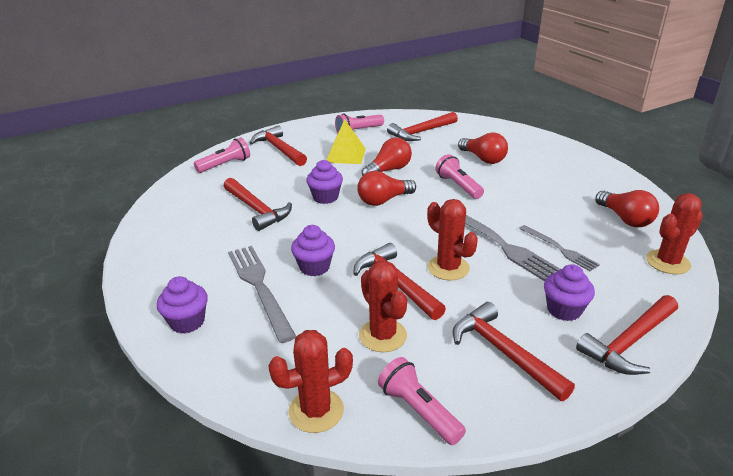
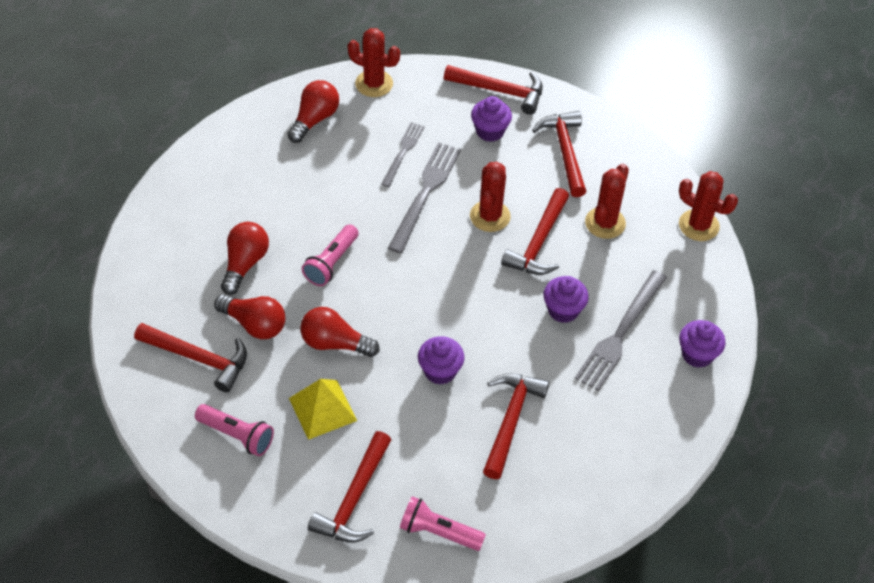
camera: 125 degrees left, 20 degrees up
red light bulb [357,171,416,206] -> red light bulb moved to [214,295,285,339]
pink flashlight [378,357,466,445] -> none
red hammer [453,302,575,401] -> red hammer turned 150 degrees clockwise [532,111,587,197]

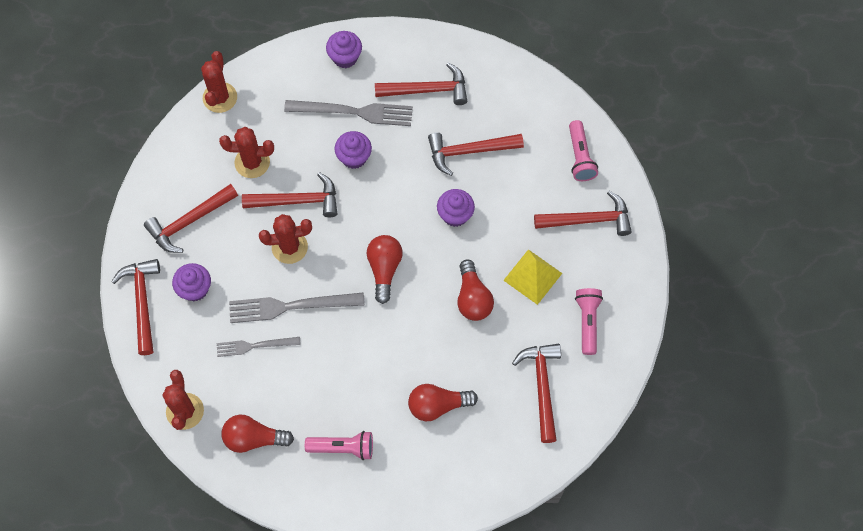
camera: 115 degrees left, 15 degrees up
red light bulb [214,295,285,339] -> red light bulb moved to [367,235,403,304]
pink flashlight [302,224,359,286] -> pink flashlight moved to [305,431,373,460]
none -> red hammer [375,63,467,105]

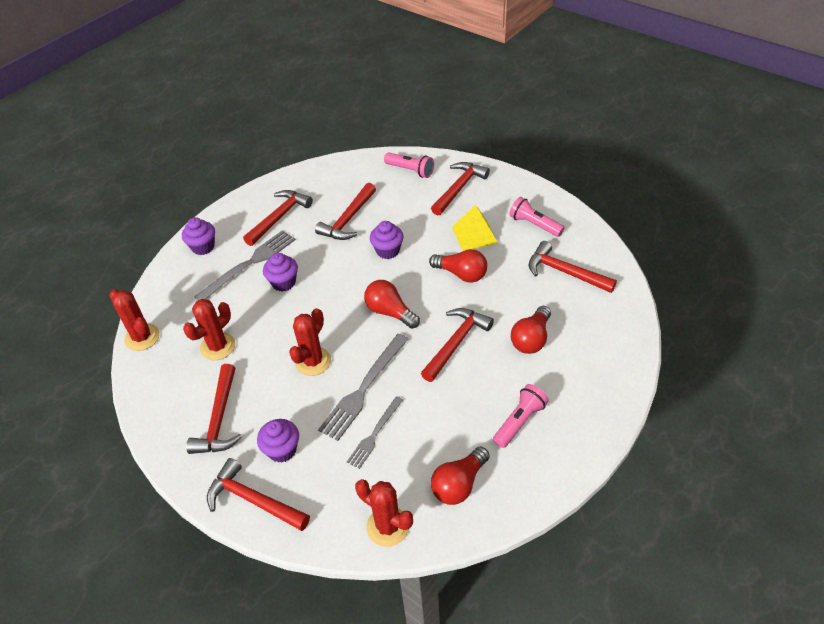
camera: 50 degrees left, 20 degrees down
red hammer [242,172,337,217] -> red hammer moved to [421,308,494,382]

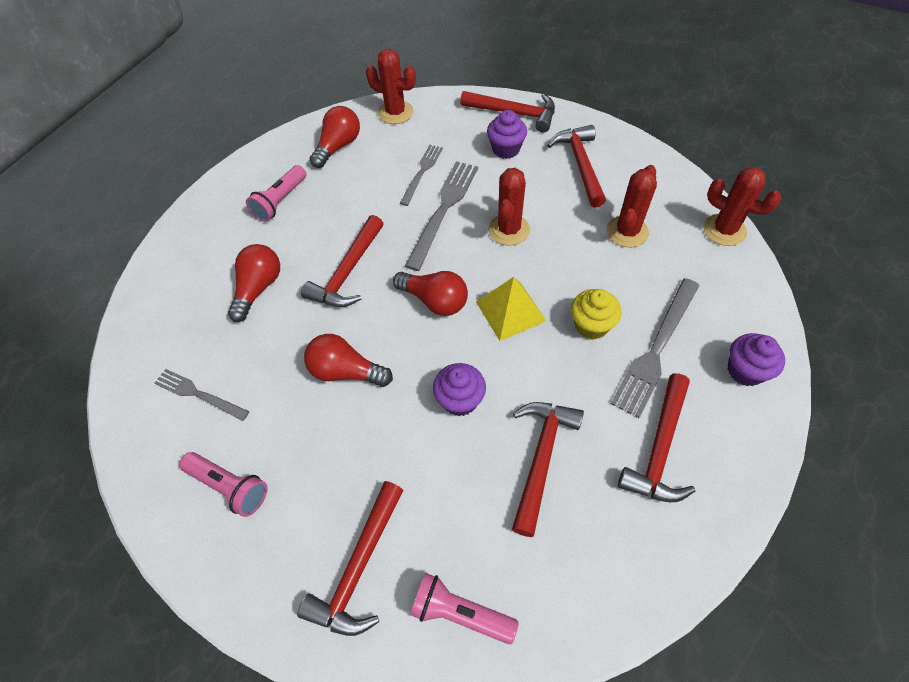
camera: 170 degrees right, 10 degrees up
purple cupcake [263,253,298,291] -> yellow cupcake [571,289,622,340]
yellow pyramid [452,205,498,251] -> yellow pyramid moved to [476,277,546,341]
red hammer [528,241,617,293] -> grey fork [154,369,249,421]

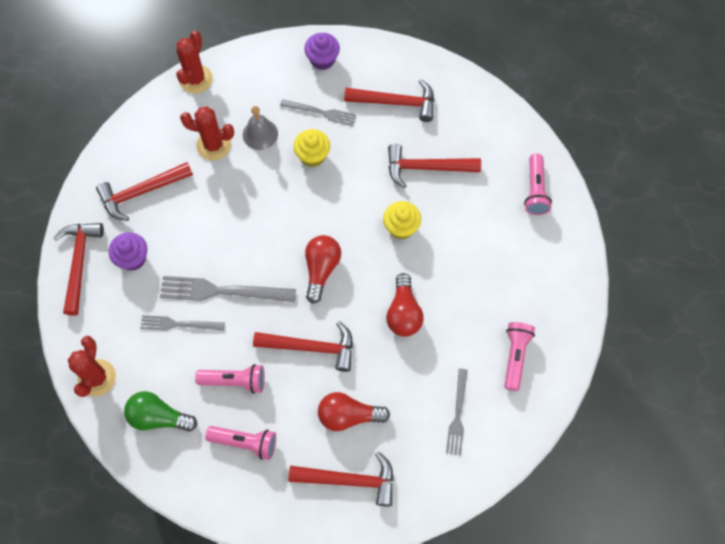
camera: 110 degrees left, 10 degrees up
red hammer [297,481,403,636] -> red hammer moved to [288,451,394,506]
red light bulb [310,106,360,168] -> green light bulb [124,391,197,432]
purple cupcake [433,363,486,416] -> yellow cupcake [383,201,421,239]
yellow pyramid [476,277,546,341] -> none
red cactus [488,168,530,246] -> none
grey fork [611,278,699,418] -> grey fork [280,99,357,126], size x0.61
none -> pink flashlight [195,364,265,394]
none -> grey bell [243,106,278,150]

